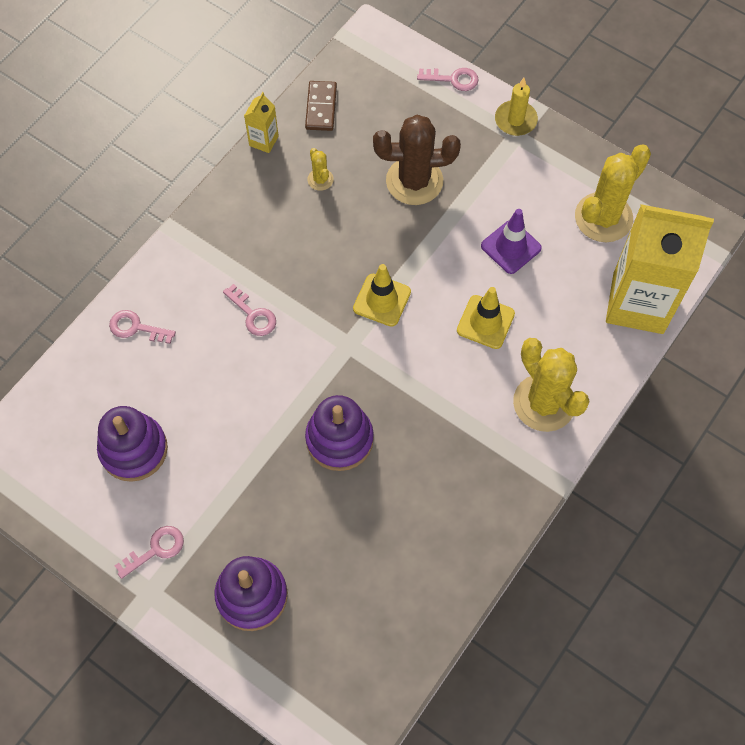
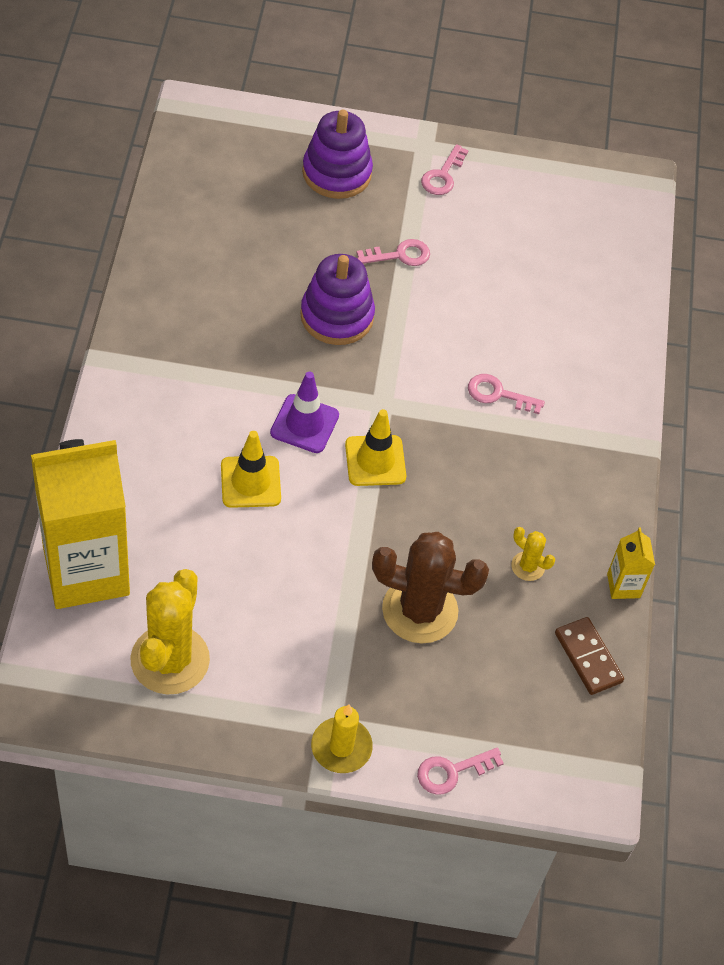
camera: 145 degrees right, 10 degrees down
purple stacking toy [97,406,168,482] -> none
pink key [109,310,176,344] -> pink key moved to [357,239,430,266]
brown cactus [373,115,461,205] -> brown cactus turned 45 degrees clockwise [372,532,489,644]
purple traffic cone [481,209,542,274] -> purple traffic cone moved to [270,372,339,453]
yellow cactus [513,338,590,432] -> none

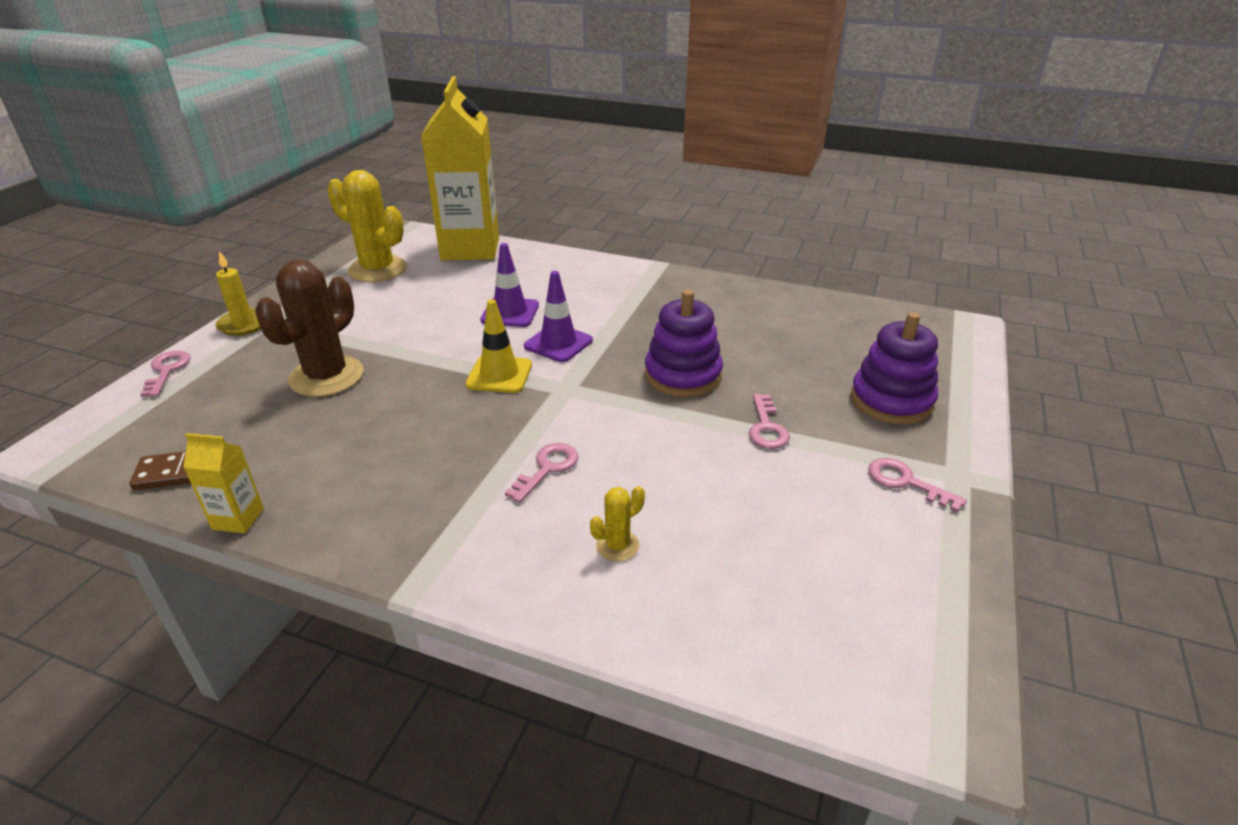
camera: 110 degrees right, 20 degrees down
yellow traffic cone [221,431,281,508] -> purple traffic cone [480,243,539,327]
yellow cactus [511,527,555,581] -> yellow cactus moved to [590,486,645,561]

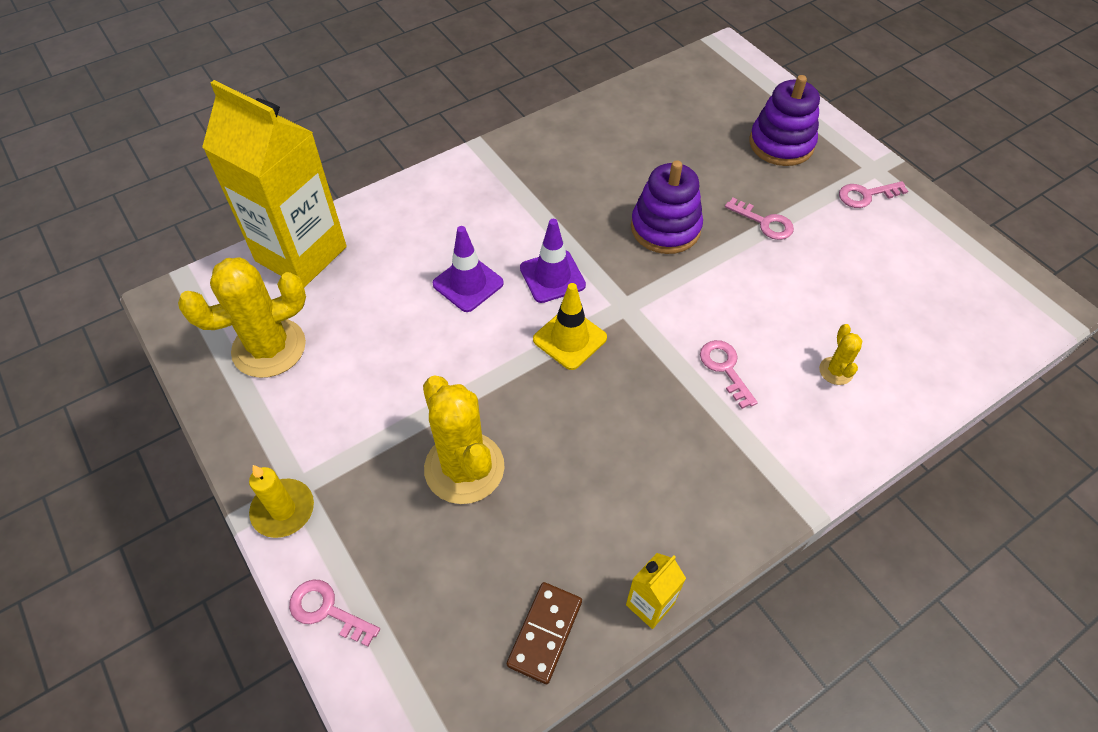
camera: 55 degrees left, 20 degrees up
brown cactus [255,260,364,397] -> yellow cactus [423,376,505,504]

